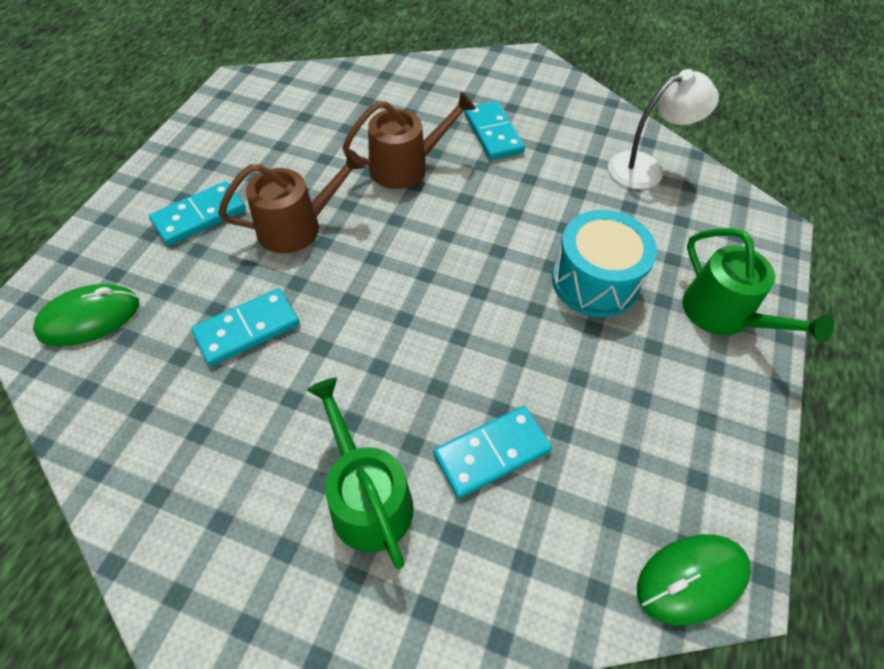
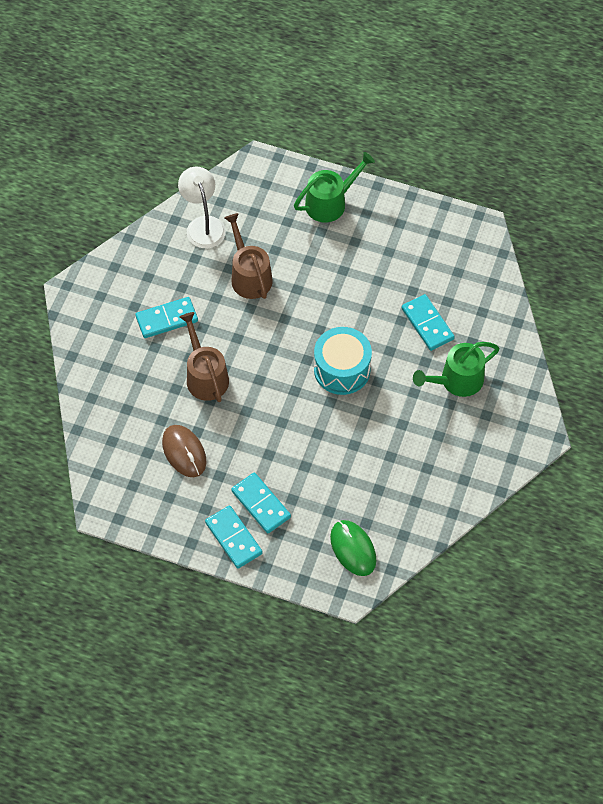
camera: 90 degrees left, 5 degrees up
turquoise domino [191,288,300,366] -> turquoise domino moved to [205,506,263,569]
brown watering can [218,149,366,253] -> brown watering can moved to [224,213,273,299]
turquoise drum [552,210,657,318] -> turquoise drum moved to [314,327,372,395]
green mouse [637,534,751,626] -> none
none -> brown mouse [162,425,206,477]

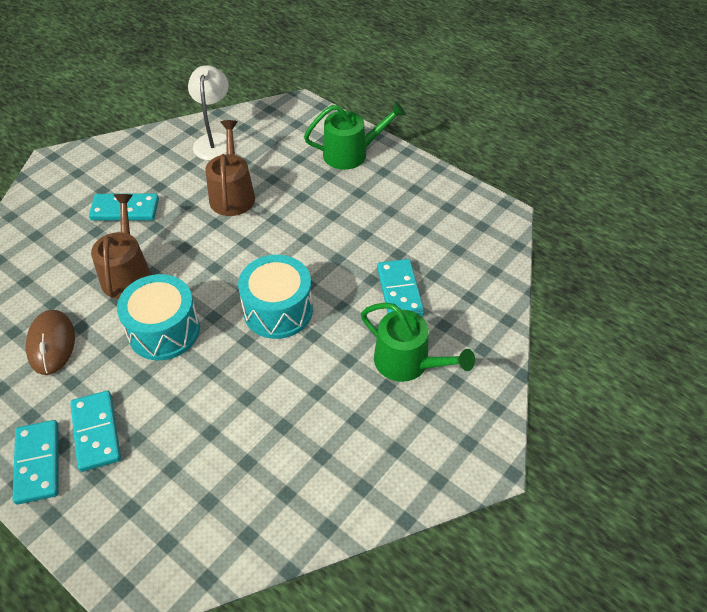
camera: 20 degrees right, 10 degrees down
green mouse [330,520,376,576] -> none
green watering can [413,342,499,397] -> green watering can turned 135 degrees counterclockwise [361,303,475,382]
none -> turquoise drum [117,274,200,360]

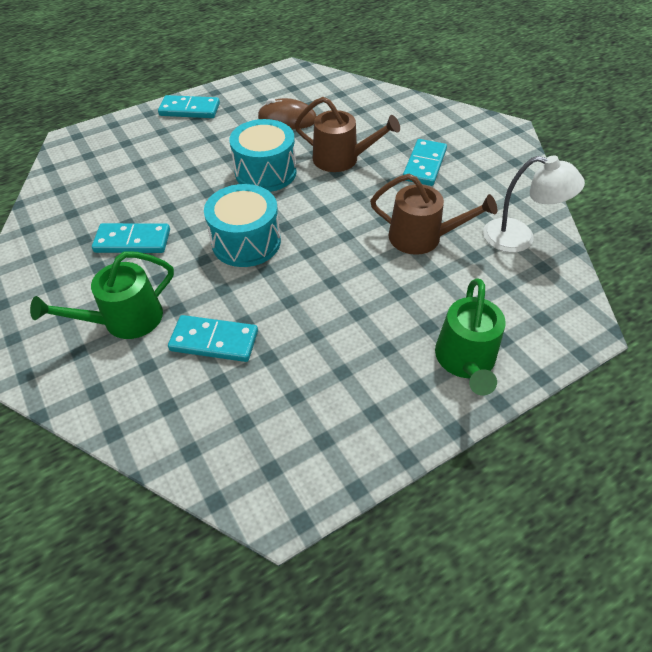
camera: 110 degrees right, 0 degrees up
turquoise domino [70,391,121,472] -> turquoise domino moved to [92,223,170,253]

